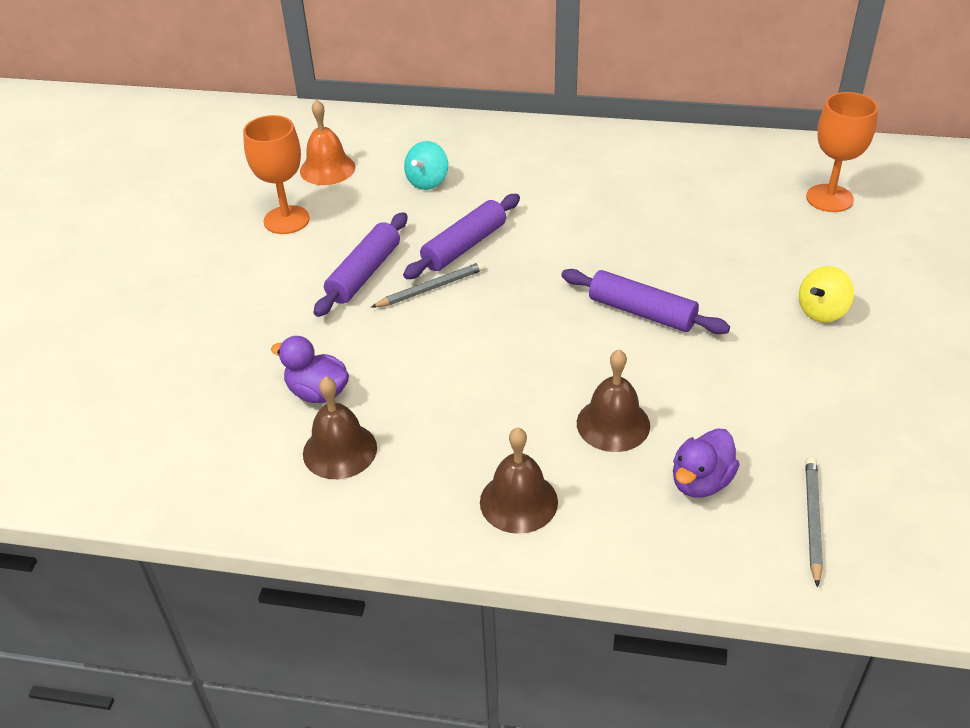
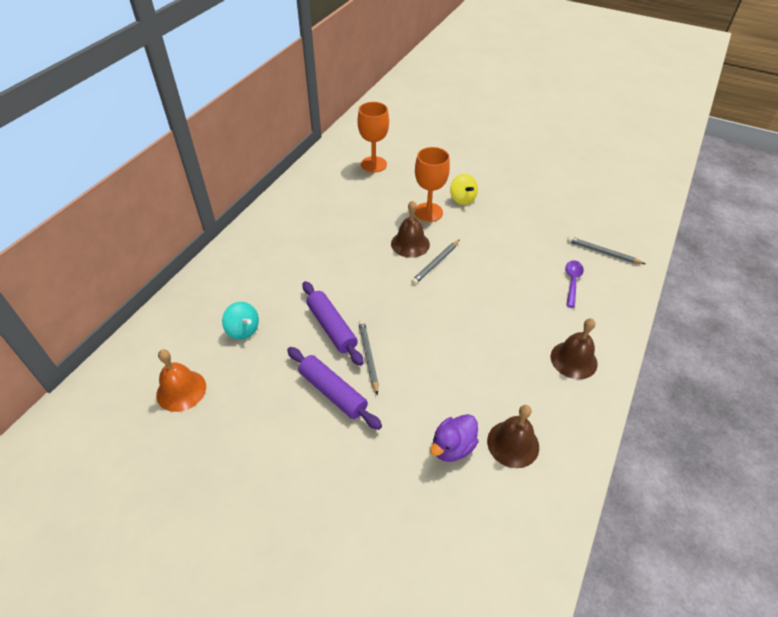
camera: 75 degrees left, 5 degrees up
orange goblet [243,115,310,234] -> orange goblet moved to [415,147,450,222]
purple rolling pin [561,269,730,334] -> grey pencil [411,240,460,285]
brown bell [577,349,650,452] -> brown bell moved to [391,201,430,258]
purple duck [673,428,740,498] -> purple spoon [565,260,584,308]

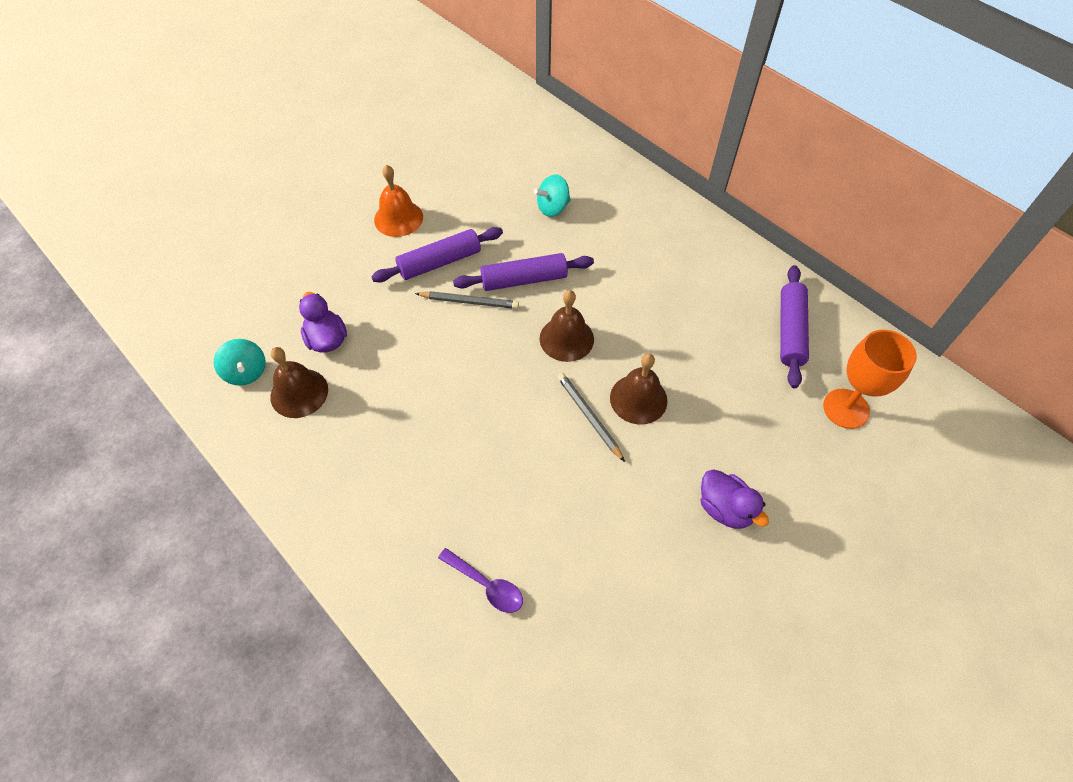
camera: 110 degrees right, 10 degrees up
orange bell [156,349,206,412] -> orange bell moved to [374,165,423,237]
orange goblet [415,147,450,222] -> none
yellow spinning top [450,174,478,205] -> purple duck [700,470,769,529]
brown bell [551,318,598,379] -> brown bell moved to [540,290,594,362]
grey pencil [567,236,645,264] -> none
none -> turquoise spinning top [213,339,266,385]
none -> purple rolling pin [780,265,809,388]

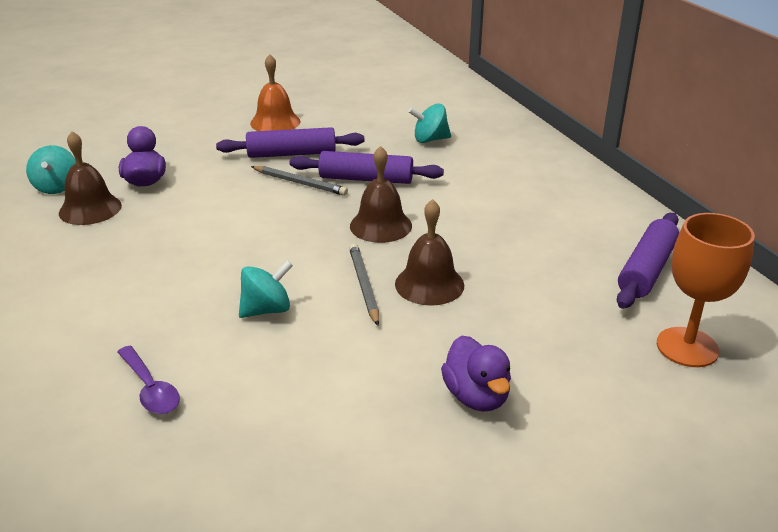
camera: 20 degrees right, 25 degrees down
none -> turquoise spinning top [239,260,293,318]

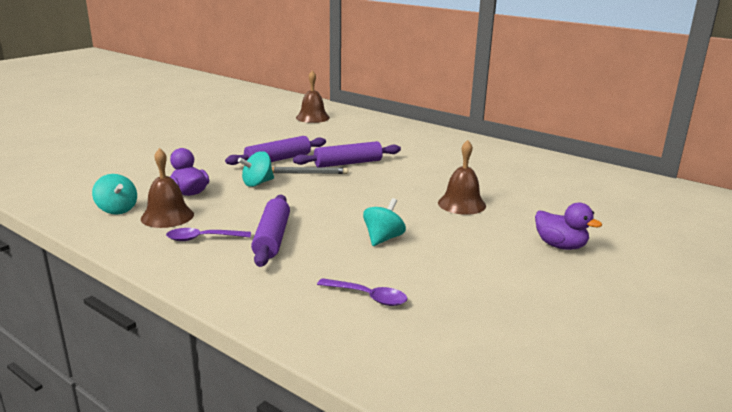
camera: 30 degrees left, 10 degrees down
orange bell [250,54,301,131] -> none
grey pencil [349,243,379,326] -> none
brown bell [350,146,412,243] -> brown bell moved to [296,71,330,123]
turquoise spinning top [408,104,451,143] -> turquoise spinning top moved to [238,151,274,187]
purple rolling pin [617,213,679,309] -> purple rolling pin moved to [251,195,290,267]
orange goblet [657,213,755,367] -> none
none -> purple spoon [166,228,251,241]

